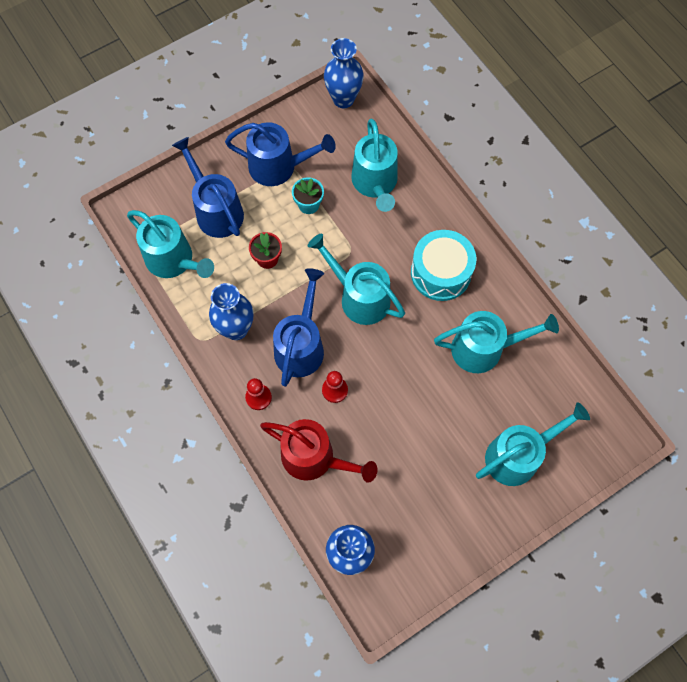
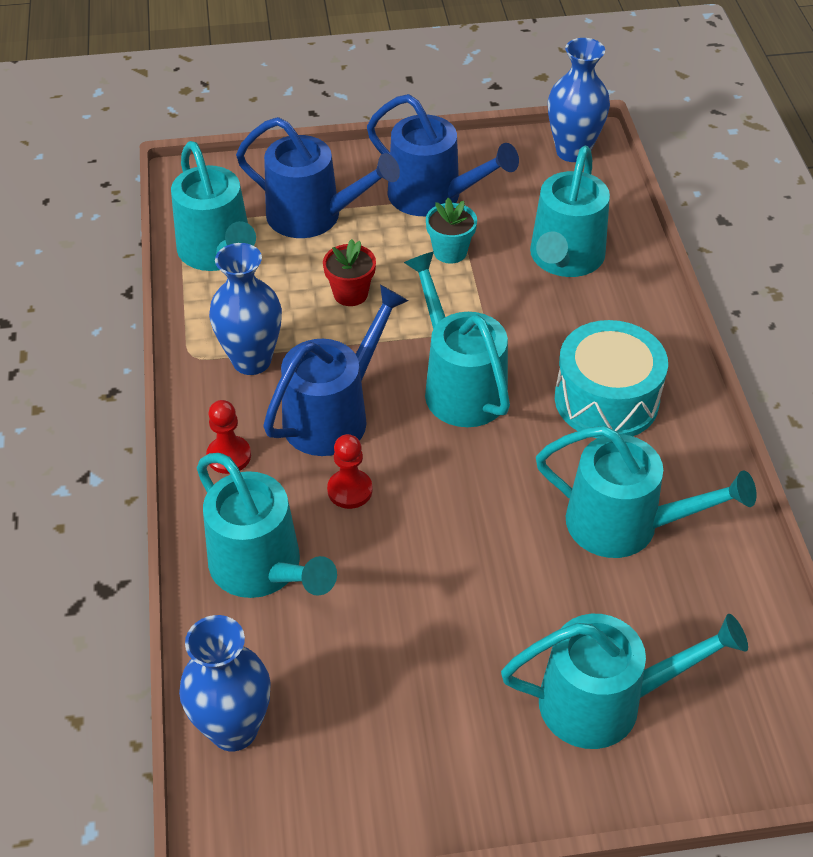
camera: 25 degrees right, 20 degrees down
blue watering can [172,137,244,238] -> blue watering can turned 120 degrees clockwise [236,117,400,238]
red watering can [260,419,377,483] -> turquoise watering can [197,453,337,598]

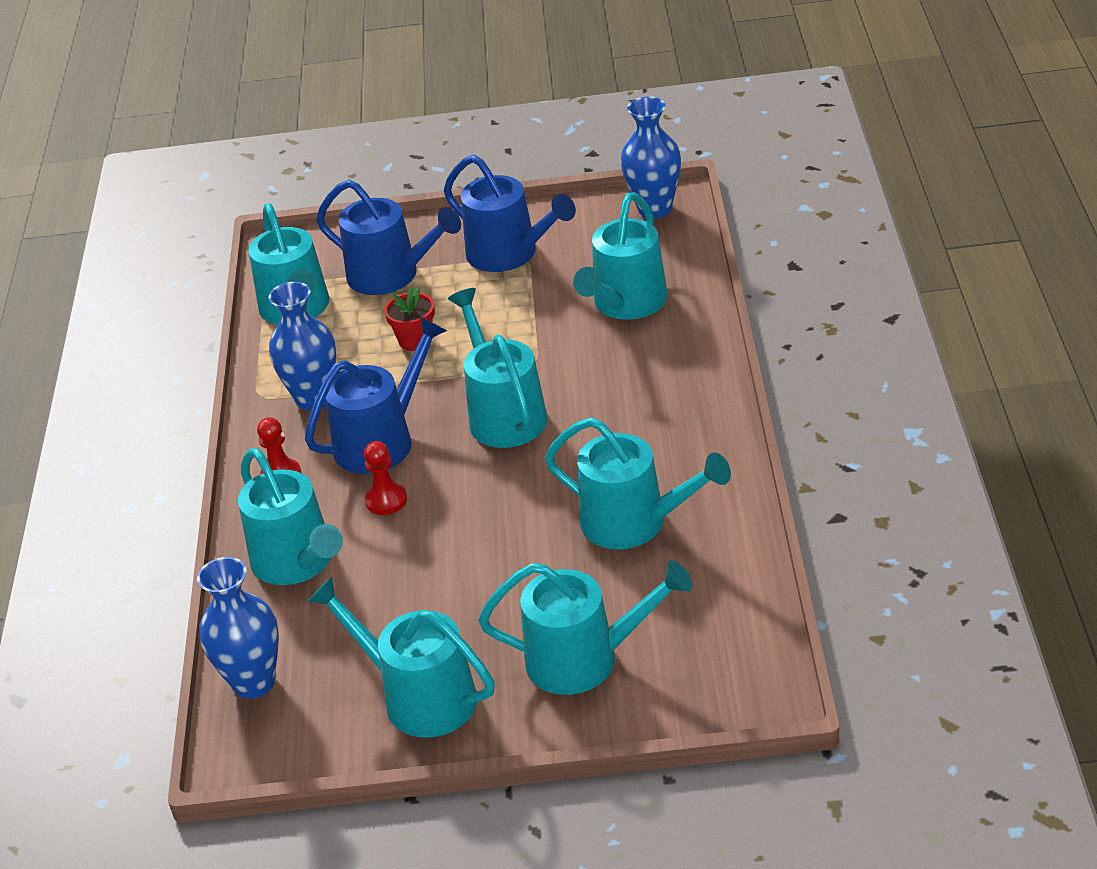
camera: 10 degrees right, 10 degrees down
turquoise flower pot [426,198,477,264] -> none
turquoise drum [555,320,668,438] -> none
none -> turquoise watering can [307,576,495,738]

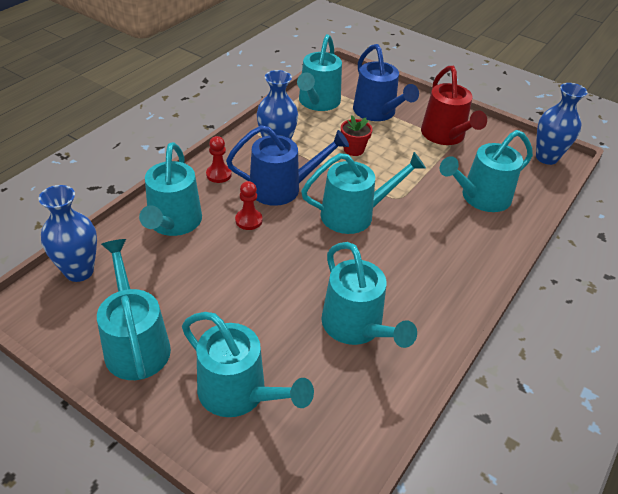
camera: 30 degrees right, 5 degrees up
blue watering can [444,155,576,272] -> red watering can [421,66,487,145]
turquoise watering can [448,288,547,448] -> turquoise watering can turned 60 degrees clockwise [301,152,426,234]

